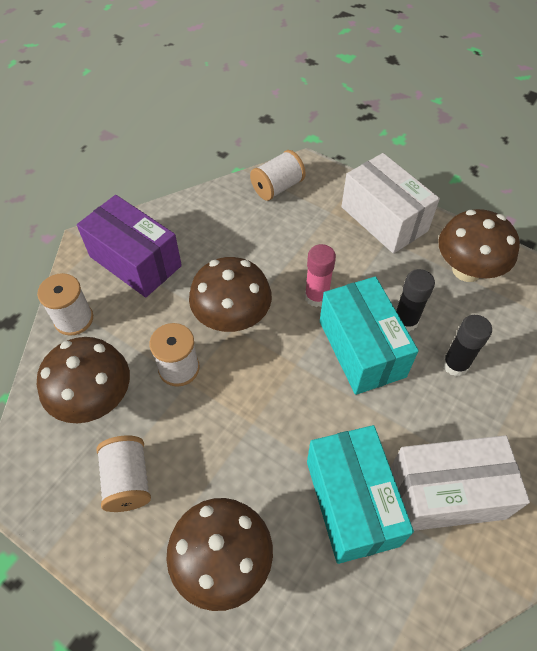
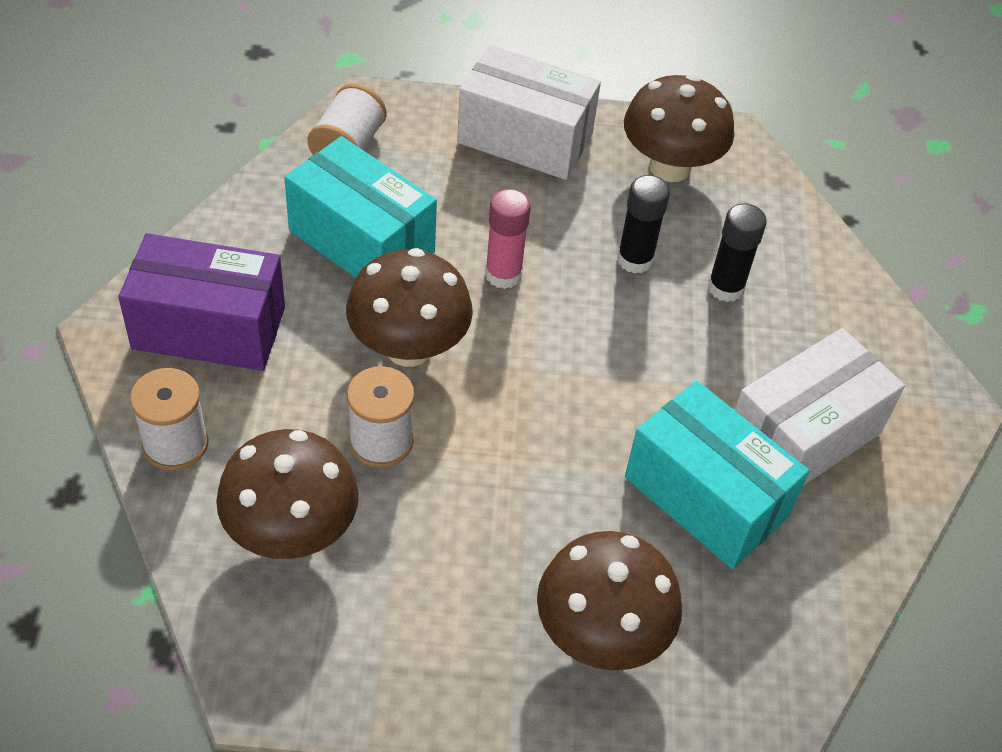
camera: 35 degrees left, 5 degrees down
white spool [97,436,151,512] -> none
turquoise box [320,276,419,395] -> turquoise box moved to [284,136,437,278]

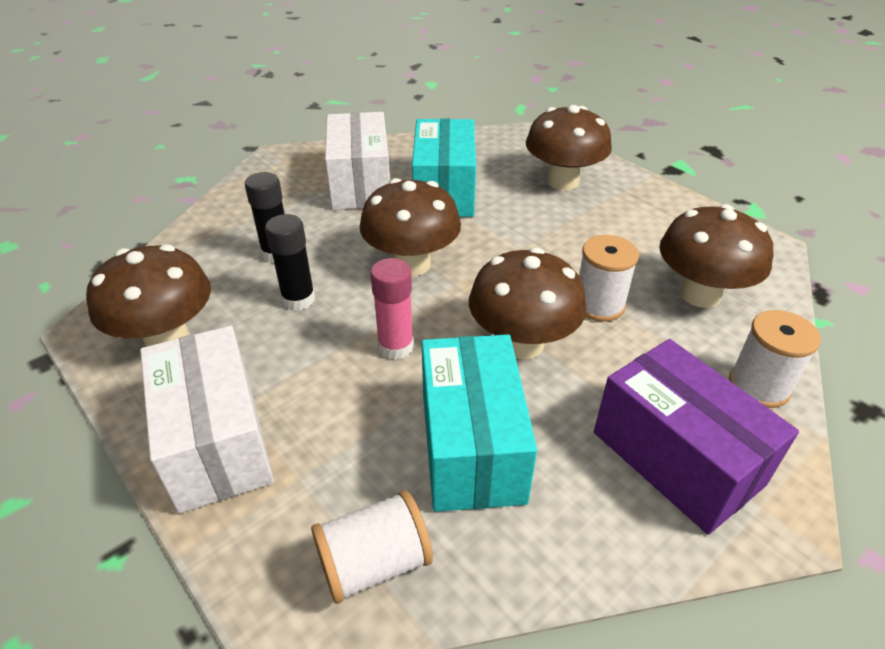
camera: 130 degrees left, 10 degrees down
white box [735,328,905,486] -> white box turned 75 degrees clockwise [325,112,390,210]
none -> brown mushroom [360,178,461,276]

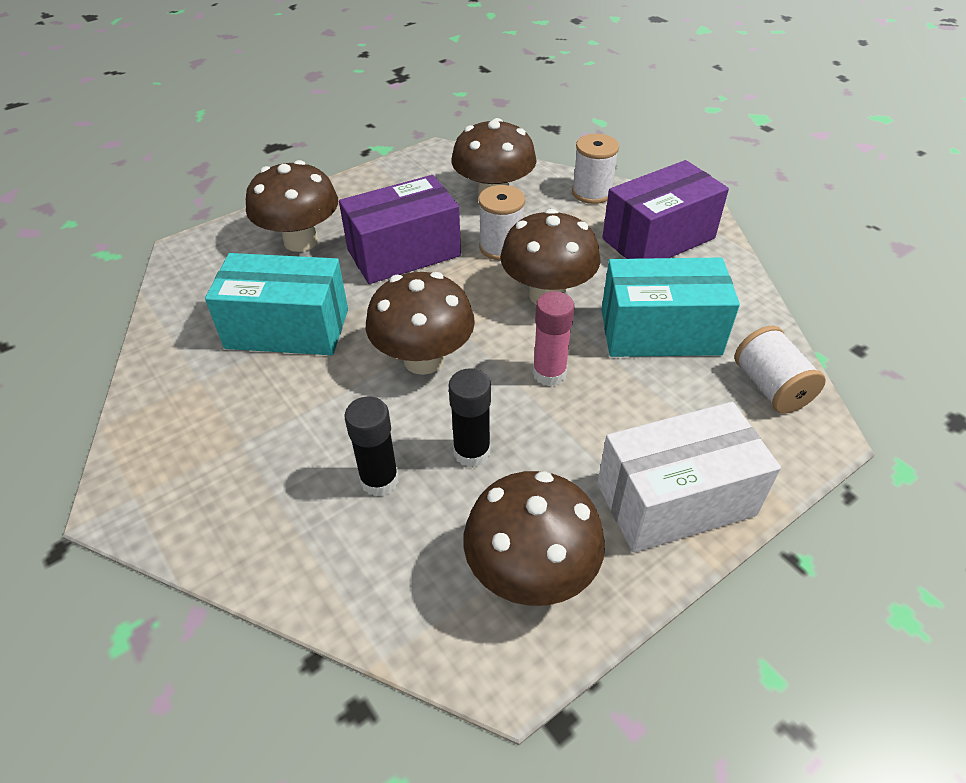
camera: 85 degrees left, 5 degrees up
white box [325,112,390,210] -> none
none -> purple box [339,175,461,284]

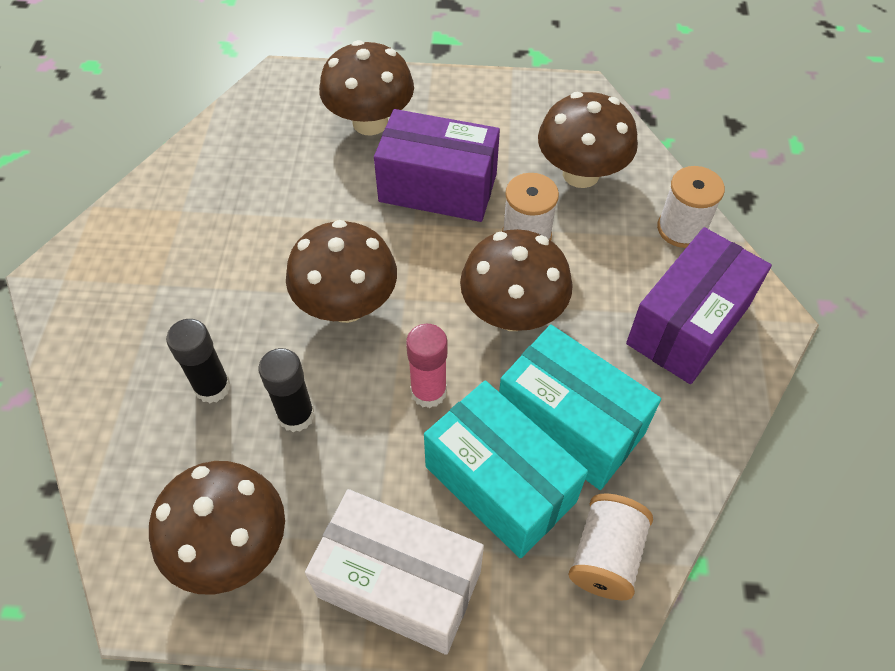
camera: 40 degrees right, 10 degrees up
turquoise box [205,253,348,355] -> turquoise box moved to [424,381,588,558]
purple box [602,160,729,259] -> purple box turned 60 degrees counterclockwise [626,227,772,384]

